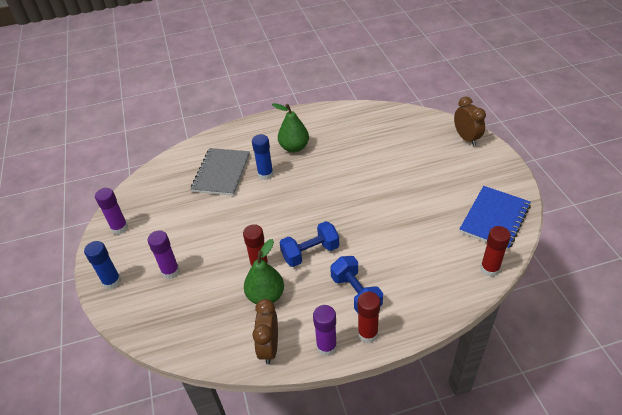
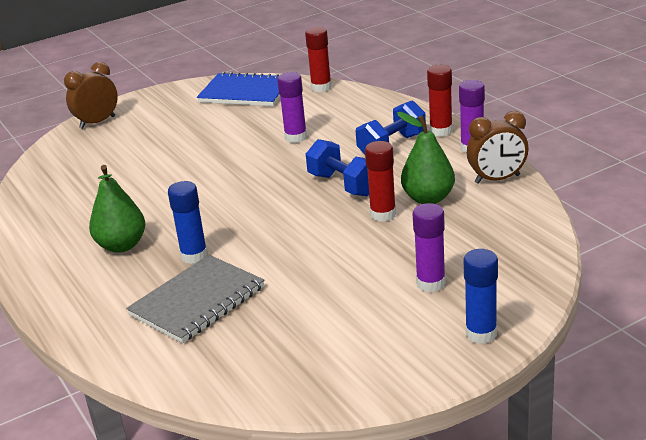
camera: 105 degrees left, 15 degrees down
purple glue stick [95,188,128,234] -> purple glue stick moved to [277,72,307,143]
grey notebook [191,148,250,196] -> grey notebook turned 45 degrees counterclockwise [126,255,264,343]

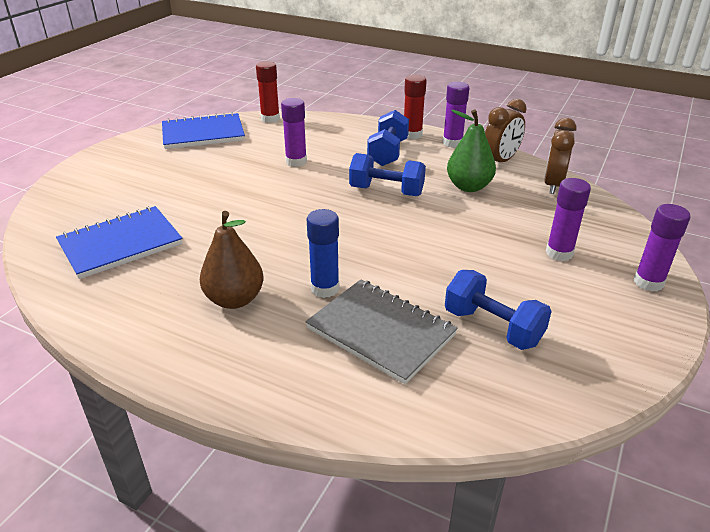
camera: 35 degrees left, 5 degrees up
brown clock [64,62,118,129] -> brown clock moved to [544,118,577,194]
green pear [89,165,145,253] -> brown pear [200,211,264,309]
grey notebook [126,255,264,343] -> grey notebook turned 60 degrees counterclockwise [305,279,458,384]
red glue stick [365,141,396,222] -> none
blue glue stick [464,249,498,344] -> purple glue stick [634,204,690,292]
none -> blue notebook [56,206,183,279]
none -> blue dumbbell [445,270,552,350]

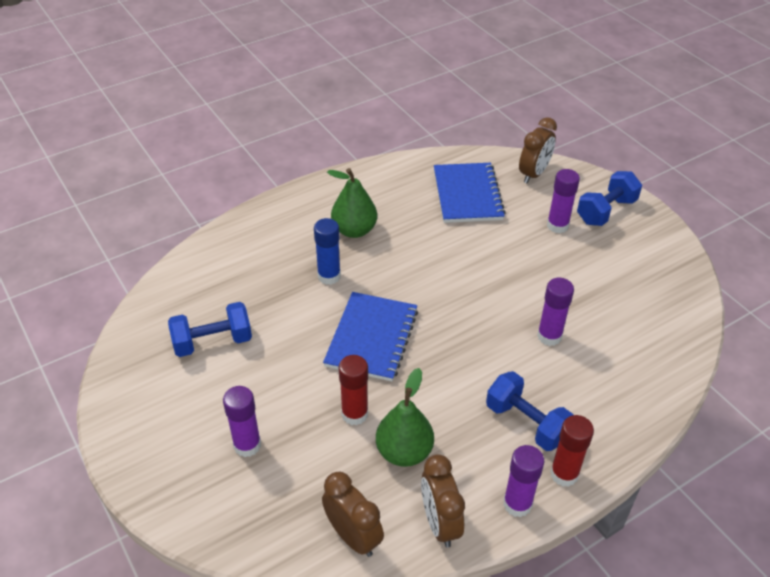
camera: 120 degrees right, 10 degrees up
blue notebook [162,112,245,149] -> blue notebook moved to [323,292,418,381]
brown pear [200,211,264,309] -> green pear [327,168,377,238]
red glue stick [256,61,280,123] -> red glue stick moved to [339,355,368,425]
grey notebook [305,279,458,384] -> none
blue dumbbell [349,153,426,196] -> blue dumbbell moved to [577,171,642,226]
purple glue stick [634,204,690,292] -> purple glue stick moved to [547,169,580,233]
none -> brown clock [519,117,557,183]

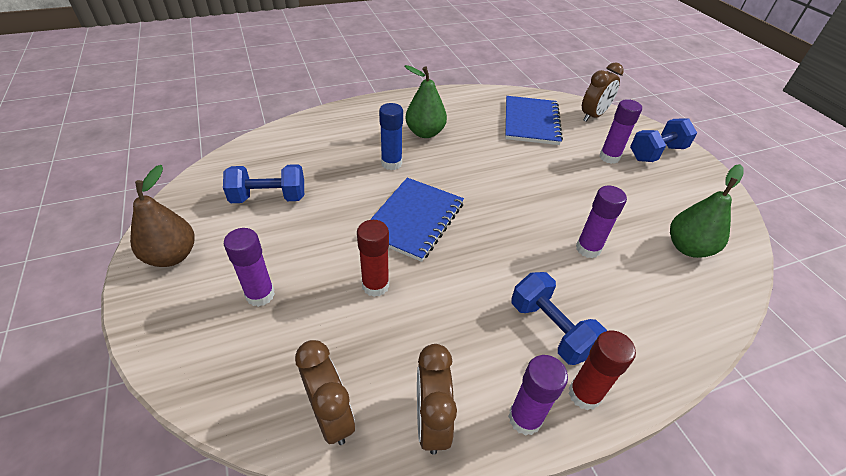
camera: 10 degrees right, 0 degrees up
green pear [376,368,434,467] -> green pear moved to [670,164,744,258]
none -> brown pear [130,165,195,267]

